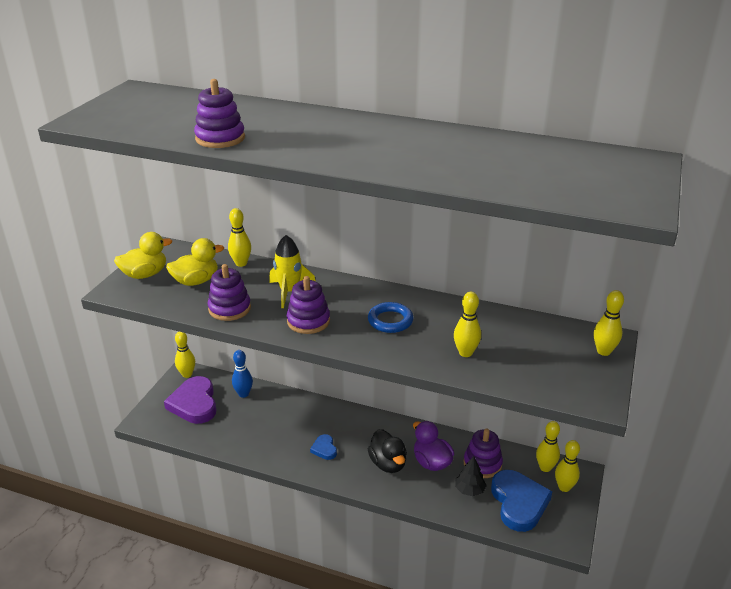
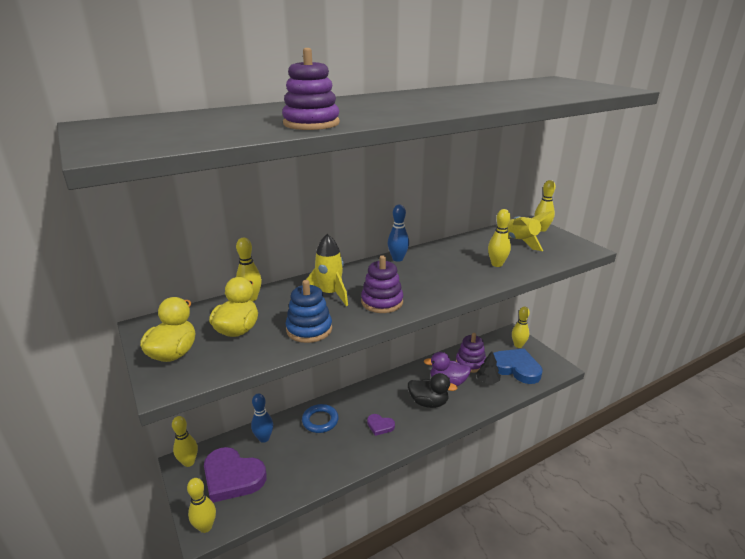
camera: 50 degrees left, 5 degrees down
purple stacking toy [208,264,251,321] -> blue stacking toy [286,280,332,343]
blue heart [310,434,337,460] -> purple heart [367,414,395,436]
blue ring [368,302,414,333] -> blue ring moved to [302,404,339,433]
yellow bowling pin [536,421,560,472] -> yellow bowling pin moved to [187,478,216,533]
none -> blue bowling pin [388,205,409,262]
none -> yellow rocket [507,211,554,251]

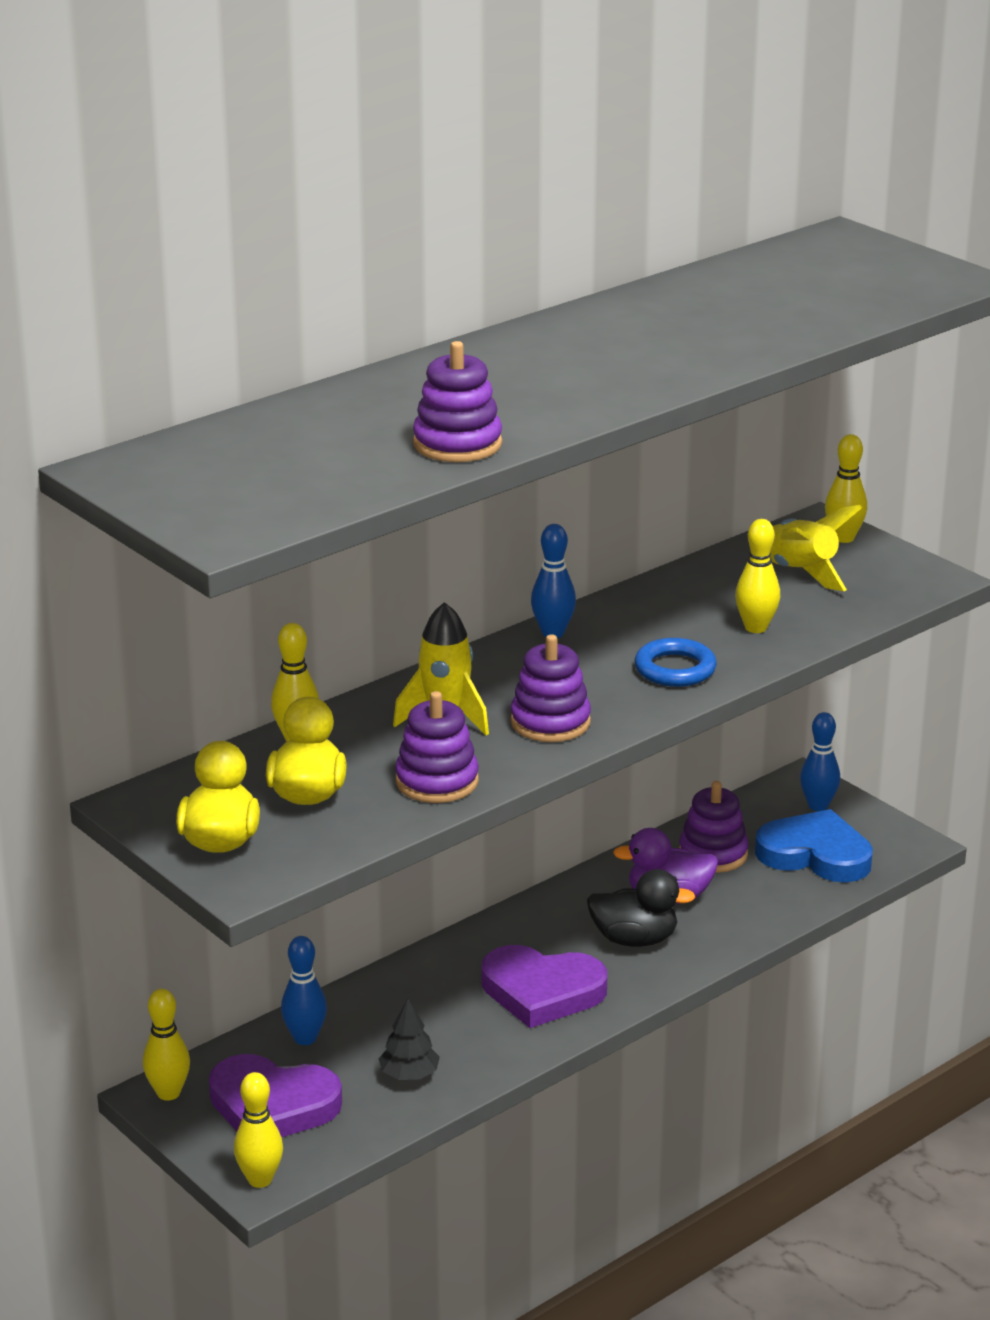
camera: 10 degrees left, 0 degrees up
blue stacking toy [286,280,332,343] -> purple stacking toy [395,691,479,803]
blue ring [302,404,339,433] -> blue ring moved to [635,638,717,687]
purple heart [367,414,395,436] -> purple heart [482,945,607,1028], size x2.08
black tree [476,351,501,384] -> black tree moved to [378,999,440,1080]
yellow bowling pin [512,307,530,348] -> blue bowling pin [800,712,840,811]

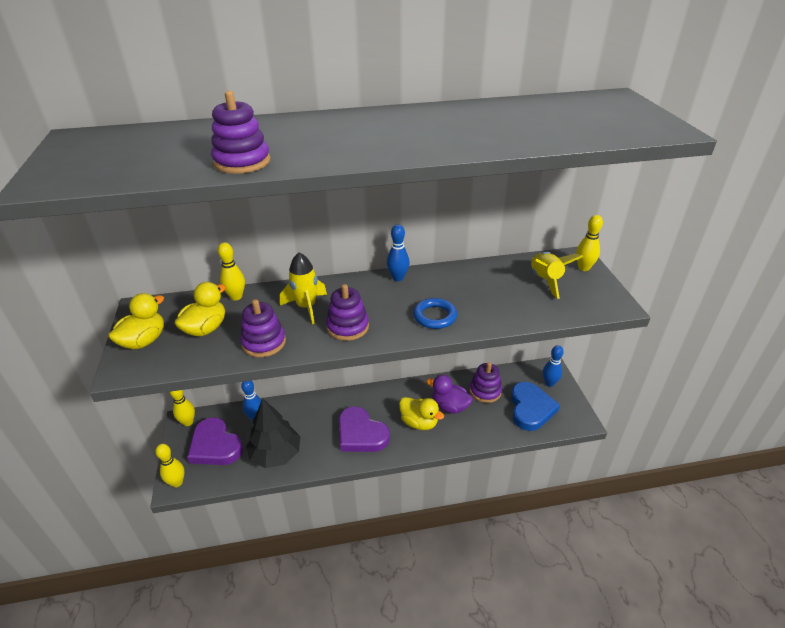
camera: 30 degrees right, 10 degrees up
black tree [378,999,440,1080] -> black tree [246,398,300,468], size x1.92
black duck [587,869,696,947] -> yellow duck [399,397,444,430]
yellow bowling pin [735,519,780,633] -> none
blue heart [755,809,873,882] -> blue heart turned 45 degrees clockwise [511,382,560,431]

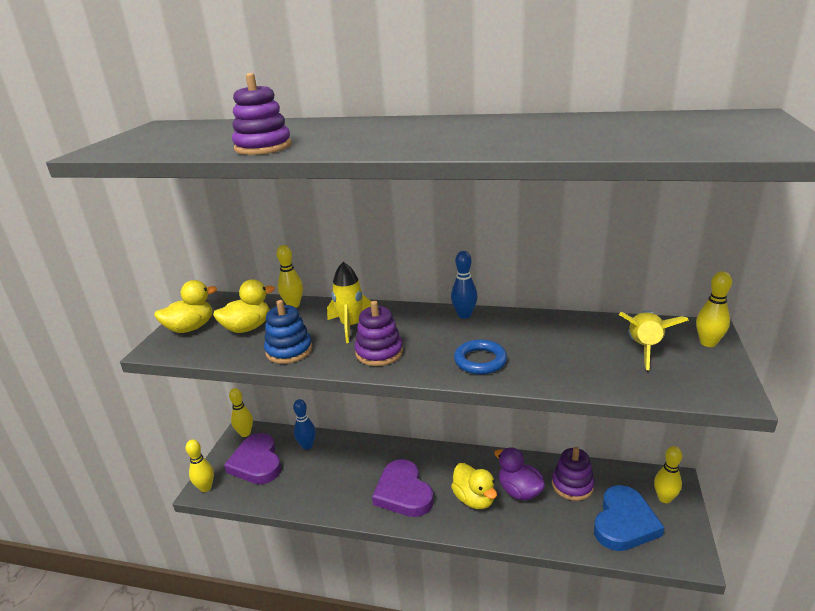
camera: 25 degrees right, 10 degrees down
purple stacking toy [240,299,286,357] -> blue stacking toy [264,300,312,364]
black tree [246,398,300,468] -> none
blue bowling pin [543,345,564,387] -> yellow bowling pin [654,446,682,503]

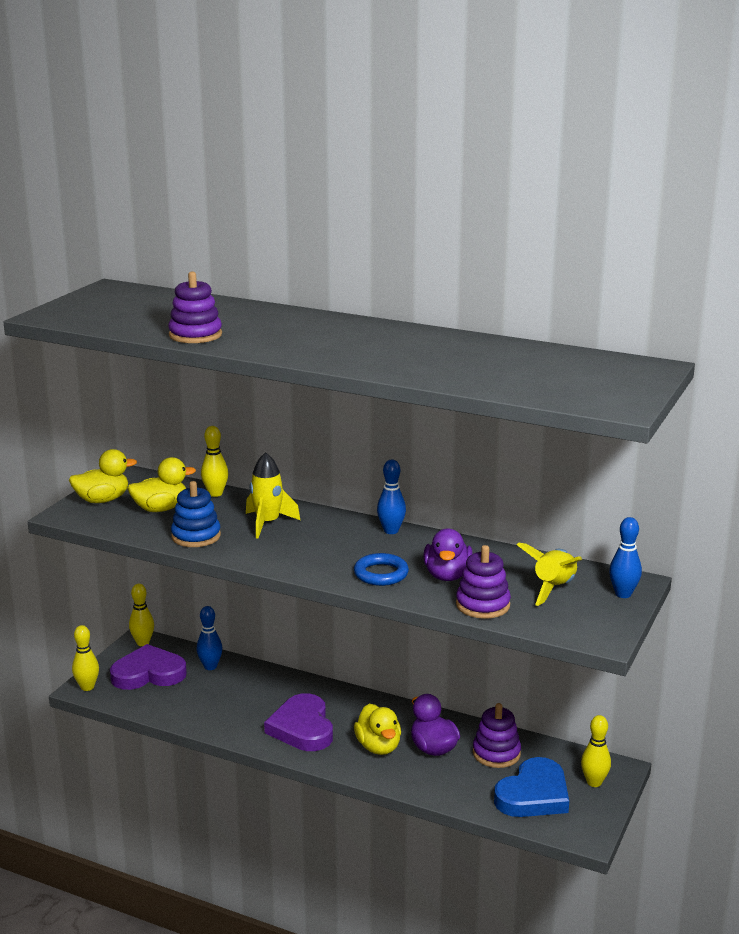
camera: 10 degrees right, 5 degrees down
purple heart [224,433,281,484] -> purple heart turned 90 degrees clockwise [110,644,187,690]
purple stacking toy [355,301,403,366] -> purple stacking toy moved to [456,545,511,619]
yellow bowling pin [696,271,732,347] -> blue bowling pin [609,517,642,598]
none -> purple duck [423,529,473,581]

